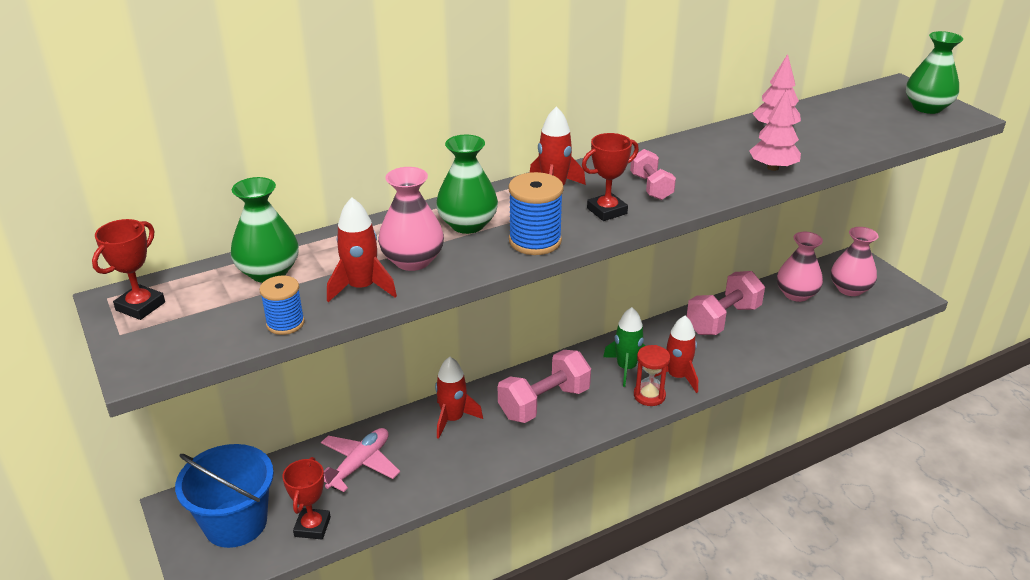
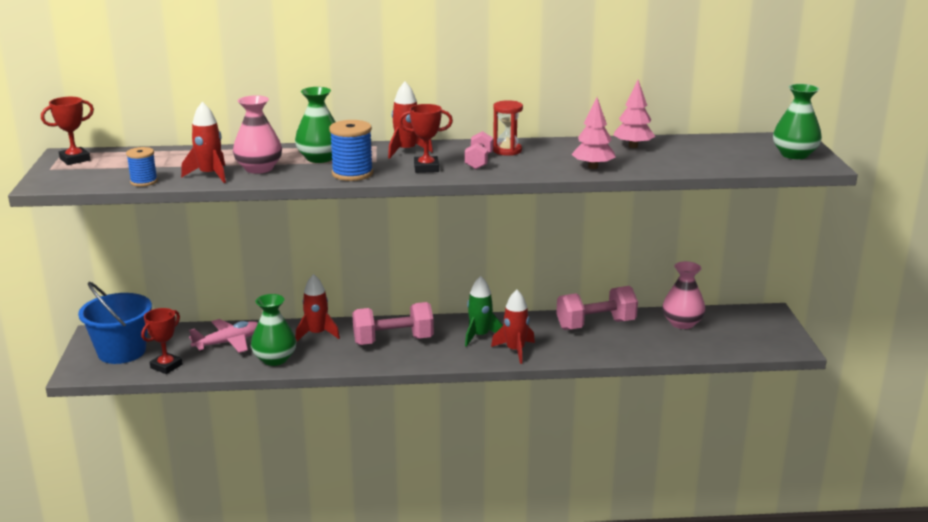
camera: 25 degrees right, 10 degrees down
green vase [231,177,299,283] -> green vase moved to [251,294,296,366]
red hourglass [634,345,670,406] -> red hourglass moved to [493,100,523,156]
pink vase [831,227,878,296] -> none

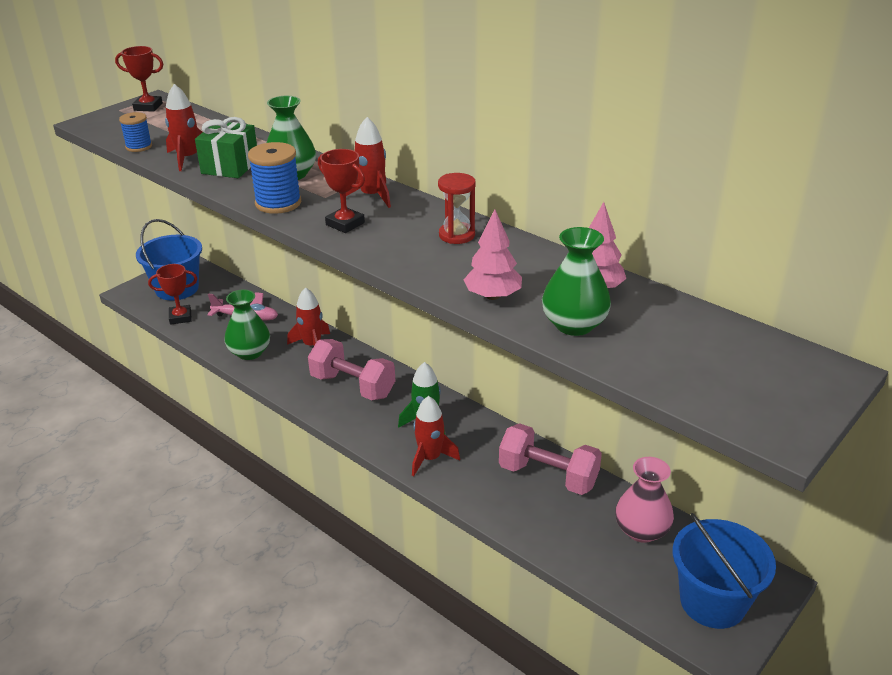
camera: 45 degrees right, 10 degrees up
pink vase [233,95,282,174] -> green gift [195,117,257,178]
pink dumbbell [465,131,493,169] -> none
green vase [773,84,822,159] -> green vase moved to [542,227,611,336]
none -> blue bucket [673,513,776,629]

